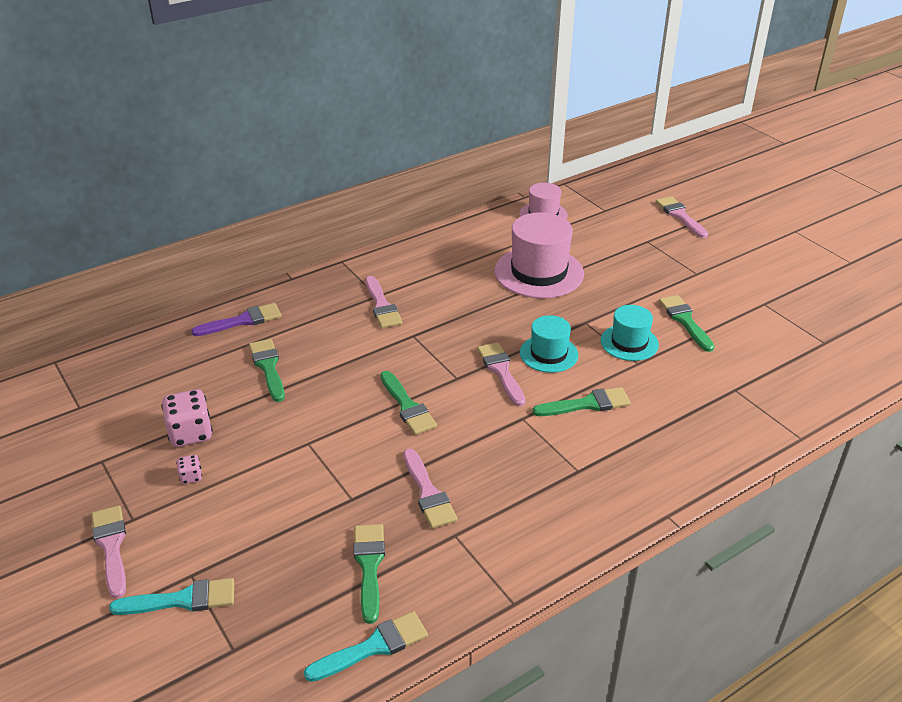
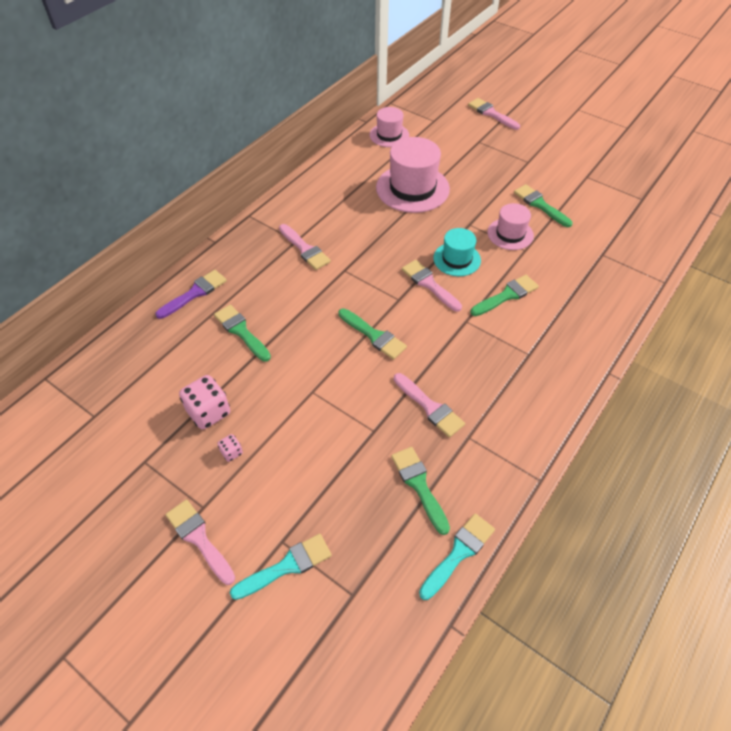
camera: 20 degrees left, 15 degrees up
turquoise hat [601,305,659,361] -> pink hat [487,203,534,250]

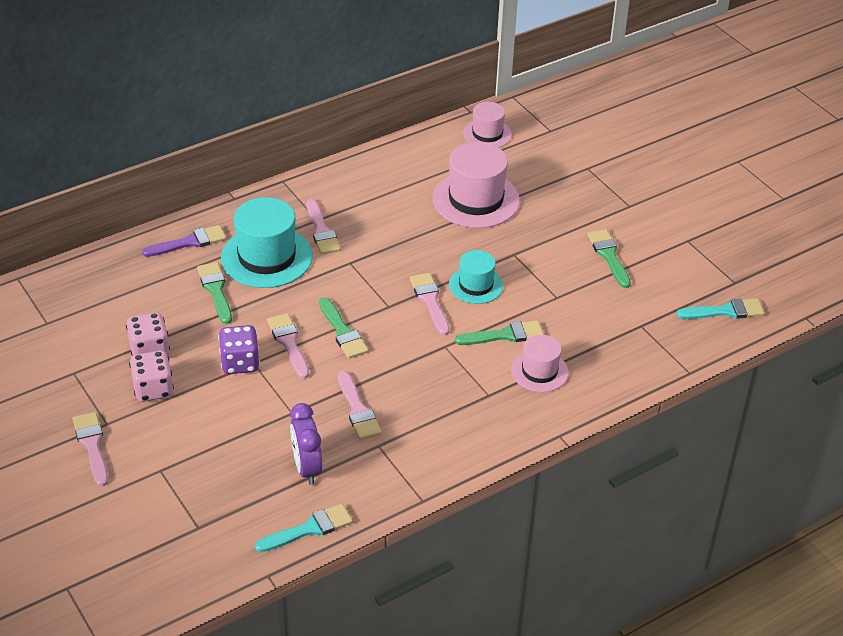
camera: 20 degrees right, 10 degrees down
pink dice [217,434,243,462] -> pink dice [129,350,174,402], size x2.03
turquoise brush [230,534,332,600] -> turquoise brush moved to [677,298,764,319]
green brush [391,447,450,535] -> purple clock [290,403,322,485]
pink brush [468,98,520,130] -> pink brush moved to [267,313,309,379]
pink hat [487,203,534,250] -> pink hat moved to [511,335,569,392]
none -> purple dice [218,325,260,374]
none -> turquoise hat [221,197,313,288]

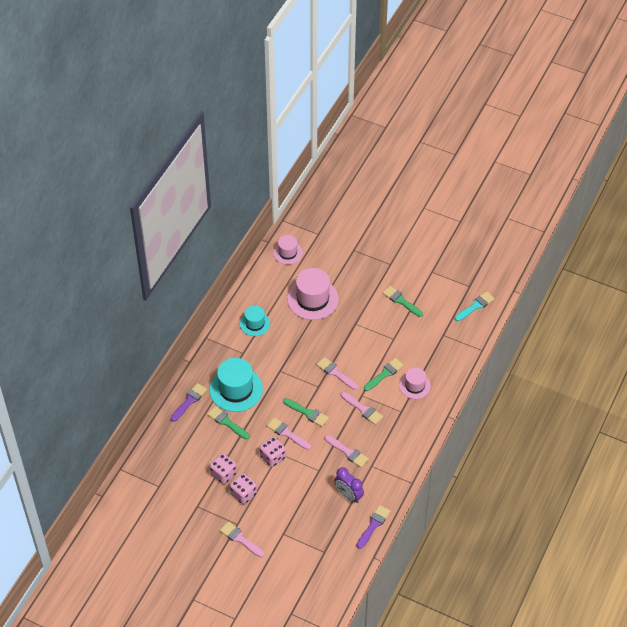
camera: 30 degrees left, 10 degrees up
purple dice [218,325,260,374] -> pink dice [259,436,286,467]
turquoise brush [255,504,353,552] -> purple brush [357,505,391,549]
pink brush [307,199,341,254] -> pink brush moved to [341,392,383,425]
turquoise hat [449,250,503,304] -> turquoise hat moved to [240,306,270,336]

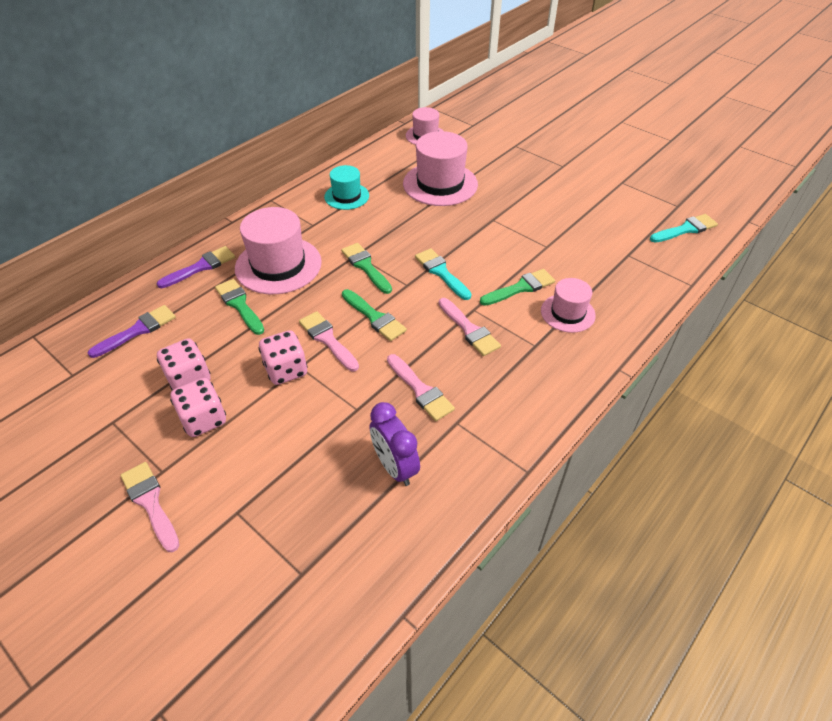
camera: 15 degrees right, 5 degrees down
turquoise hat [209,358,263,412] -> pink hat [235,207,322,294]
pink brush [317,357,358,390] -> turquoise brush [415,248,472,300]
purple brush [357,505,391,549] -> purple brush moved to [88,305,176,358]
green brush [383,286,423,317] -> green brush moved to [341,243,392,294]

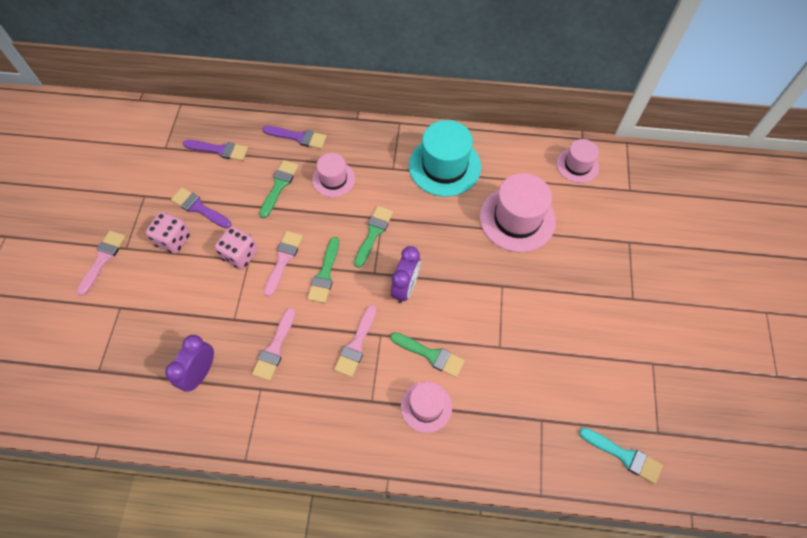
camera: 55 degrees right, 15 degrees up
pink dice [157,338,210,391] -> purple brush [171,188,231,229]
pink hat [235,207,322,294] -> pink hat [312,153,355,197], size x0.59
turquoise hat [324,165,369,210] -> turquoise hat [409,120,481,197], size x1.71
turquoise brush [415,248,472,300] -> purple clock [391,246,420,303]

